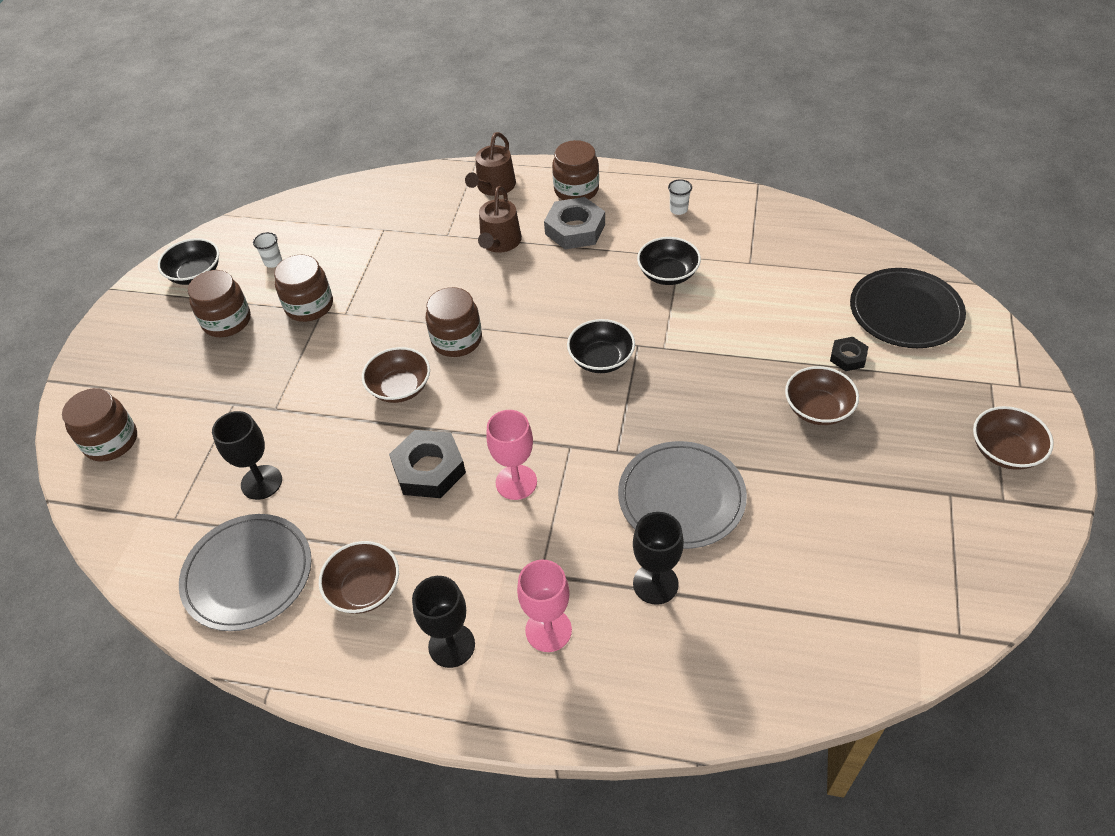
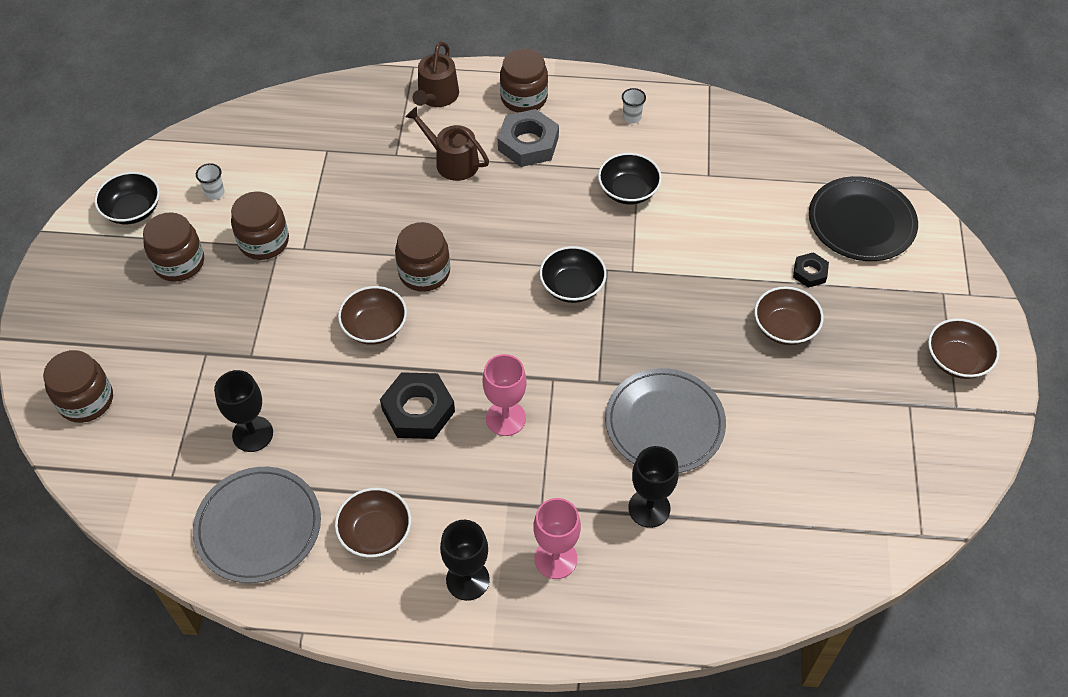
camera: 10 degrees left, 5 degrees up
brown watering can [478,186,522,252] -> brown watering can turned 120 degrees clockwise [405,107,489,181]

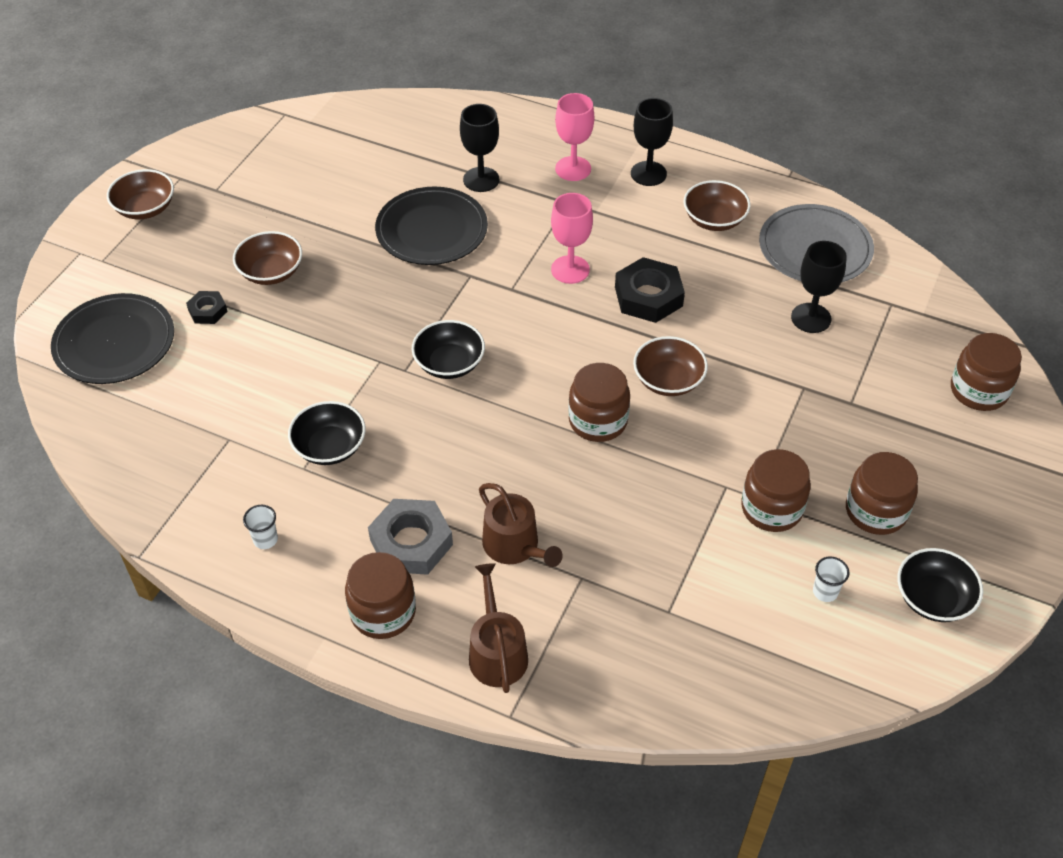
camera: 160 degrees left, 5 degrees down
brown watering can [412,42,459,107] -> brown watering can turned 45 degrees counterclockwise [469,563,528,693]
grey plate [605,368,726,473] -> black plate [375,187,488,265]

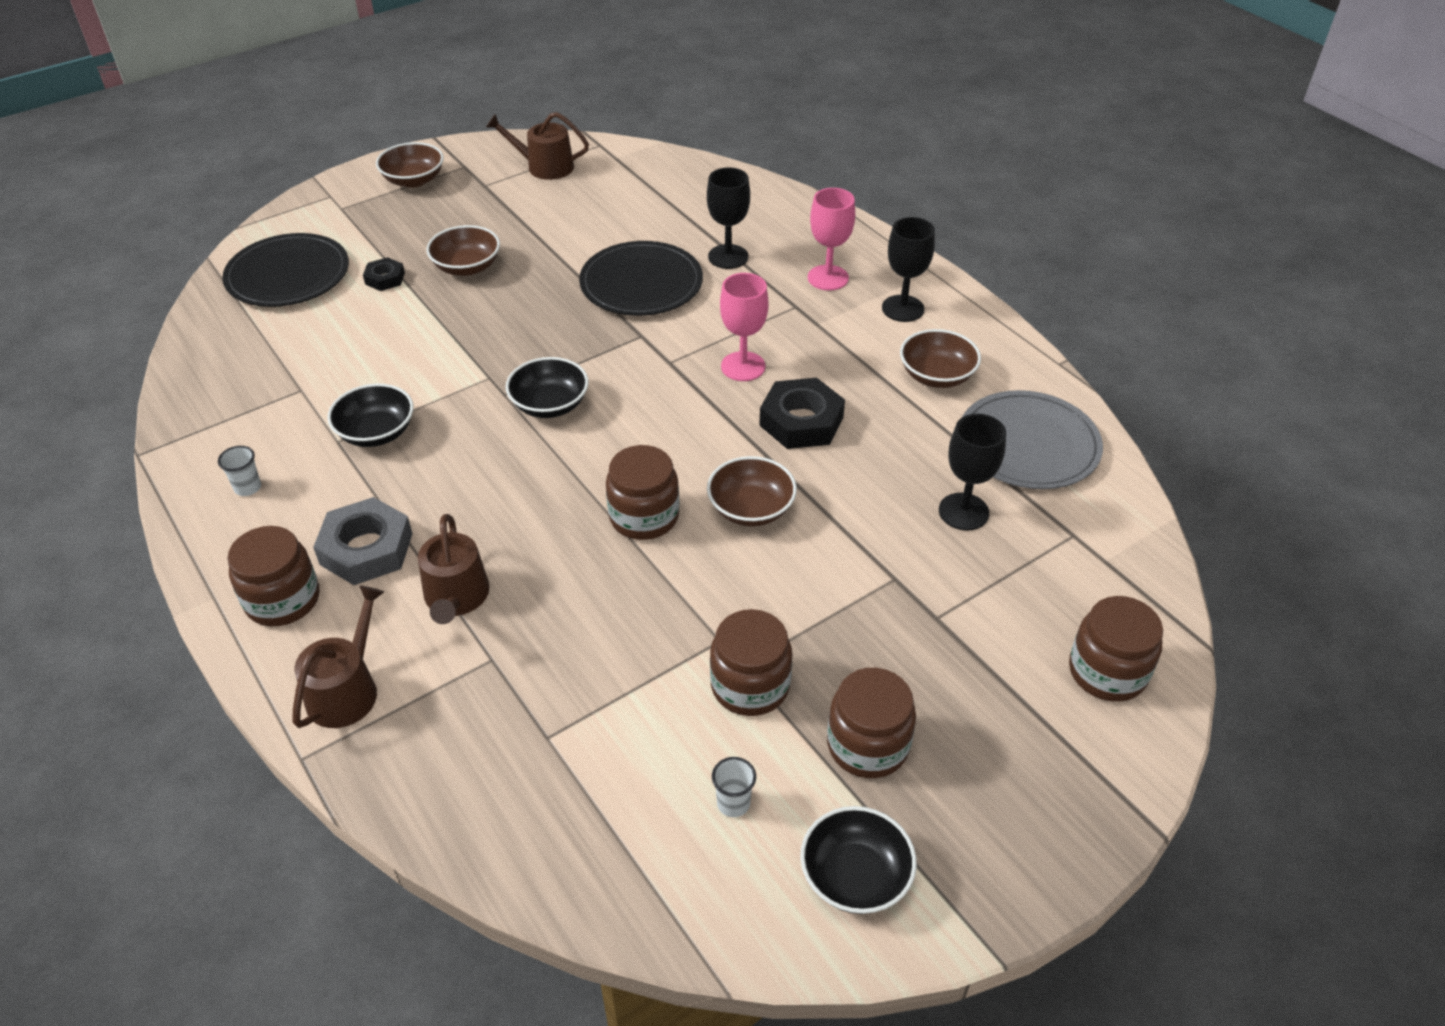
camera: 30 degrees right, 5 degrees down
none -> brown watering can [486,112,589,180]

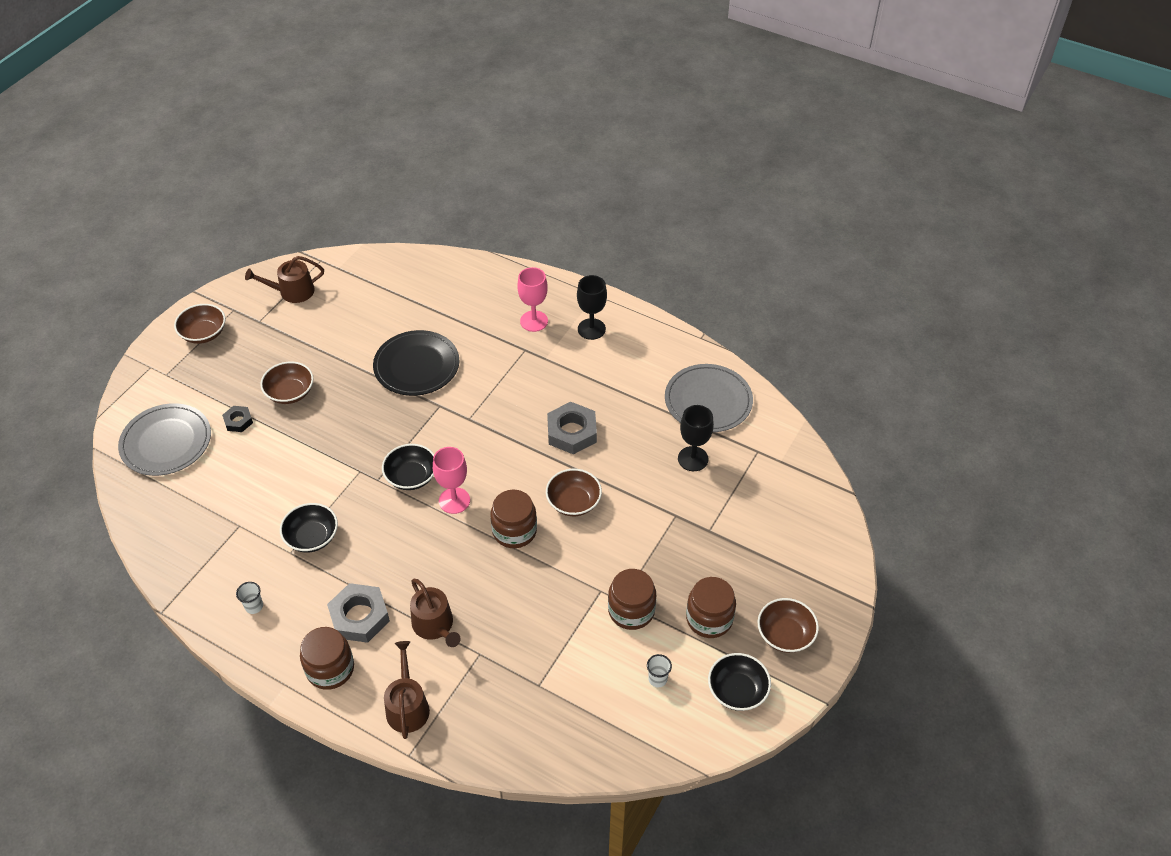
camera: 25 degrees left, 5 degrees up
black plate [222,233,349,307] -> grey plate [118,403,211,476]
black goblet [707,167,750,269] -> none
pink goblet [720,273,769,381] -> pink goblet moved to [433,447,470,514]
black nut [759,378,845,449] -> grey nut [547,402,597,454]
brown bowl [900,329,981,388] -> brown bowl moved to [757,598,819,653]
brown jar [1069,596,1163,702] -> none

